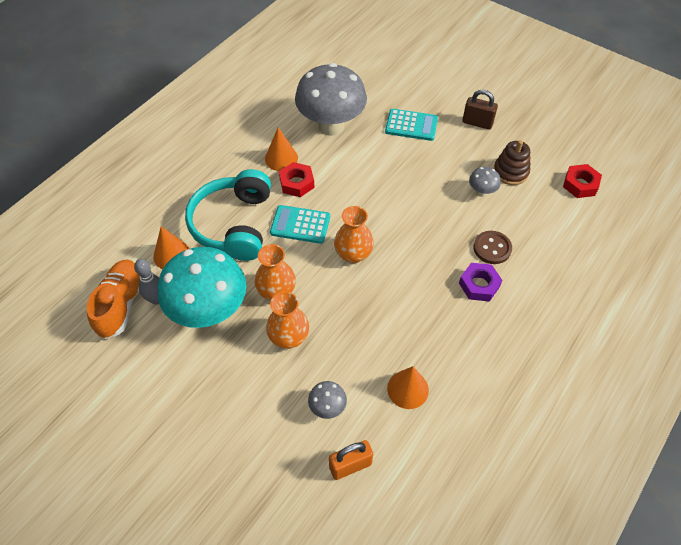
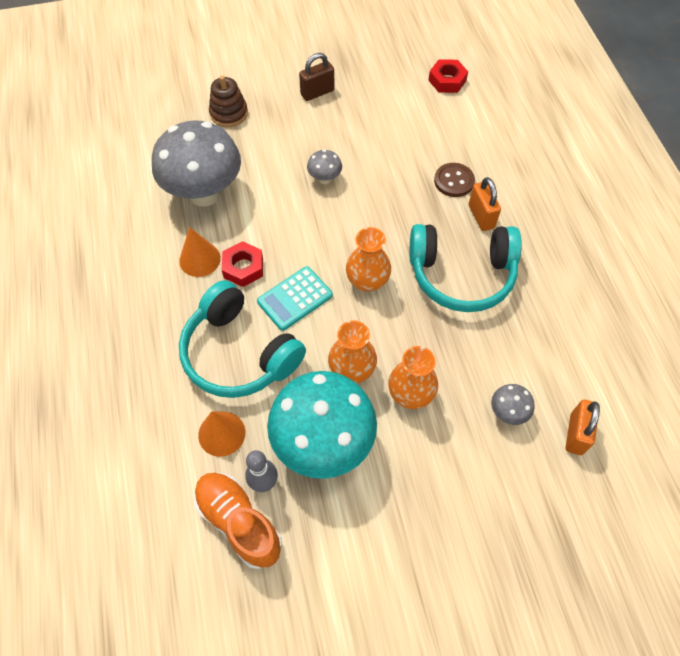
camera: 50 degrees left, 5 degrees up
turquoise calculator [385,109,438,141] -> none
orange cone [387,366,429,409] -> none
purple nut [459,263,503,301] -> orange padlock [469,177,501,231]
grey mushroom [469,167,501,197] -> grey mushroom moved to [307,149,342,184]
brown stacking toy [494,140,530,185] -> brown stacking toy moved to [209,75,248,127]
none -> turquoise headphones [410,224,522,312]

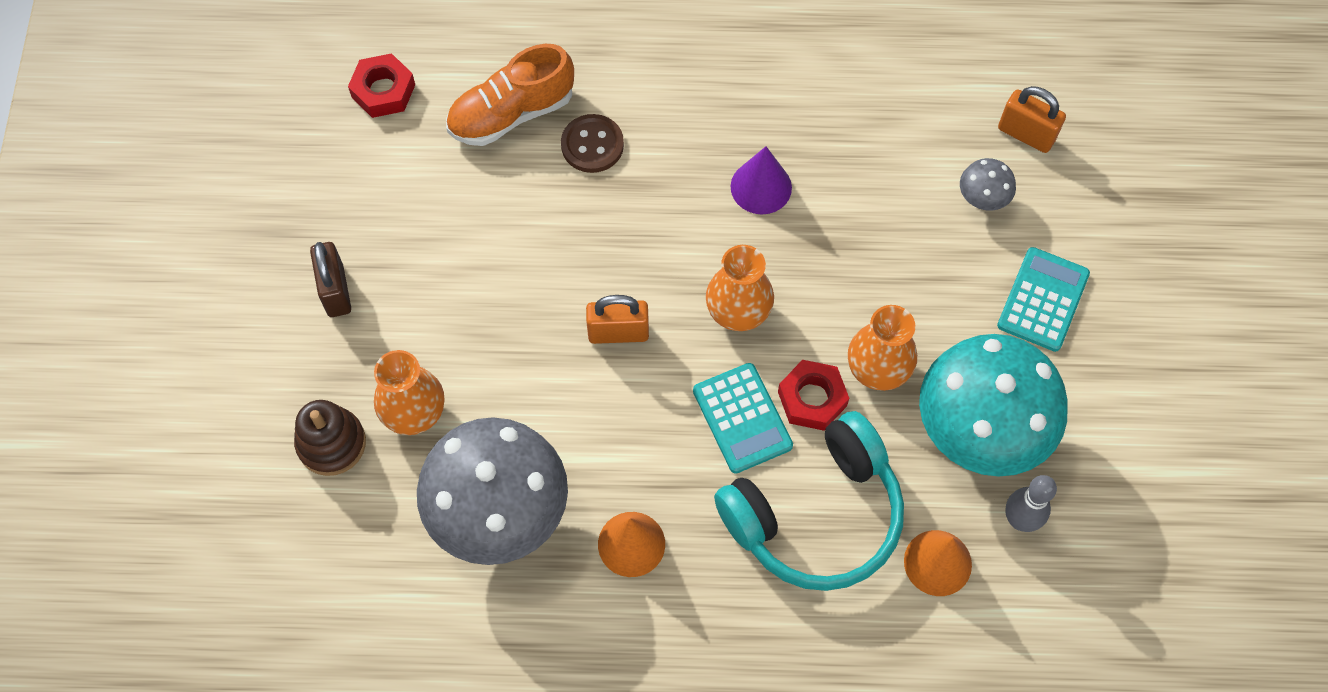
camera: 75 degrees left, 5 degrees up
orange shoe [194,472,282,569] -> orange shoe moved to [446,44,574,146]
red nut [222,241,263,287] -> red nut moved to [778,360,849,431]
grey mushroom [307,149,342,184] -> none
orange vase [388,346,438,409] -> orange vase moved to [374,350,445,435]
turquoise headphones [410,224,522,312] -> purple cone [731,146,792,214]
orange padlock [469,177,501,231] -> orange padlock moved to [586,295,649,344]
none -> turquoise calculator [997,247,1090,352]

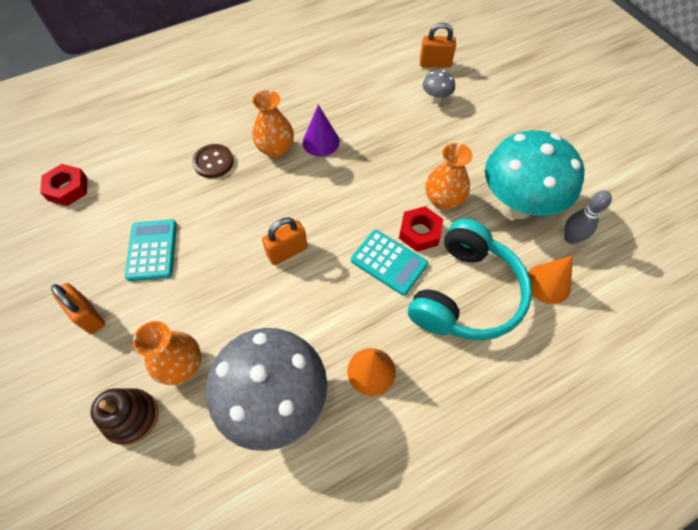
camera: 30 degrees left, 5 degrees down
brown padlock [310,242,351,317] -> orange padlock [51,283,105,334]
orange shoe [446,44,574,146] -> none
orange vase [706,245,774,331] -> orange vase moved to [252,90,294,158]
turquoise calculator [997,247,1090,352] -> turquoise calculator moved to [125,219,177,281]

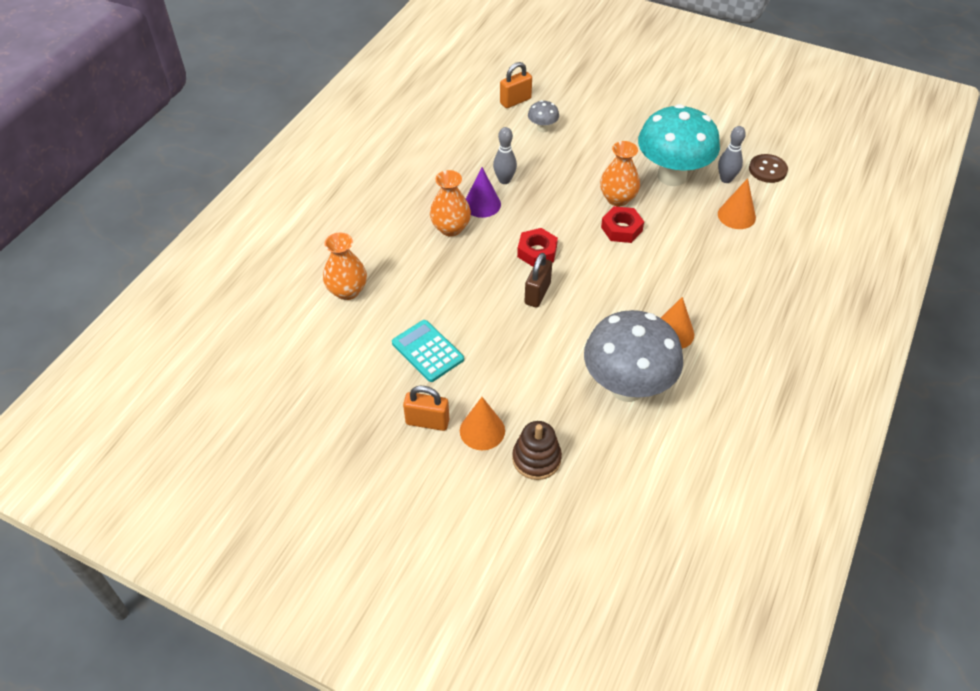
camera: 35 degrees left, 10 degrees down
red nut [40,164,87,206] -> red nut moved to [517,228,558,267]
orange vase [133,321,201,385] -> orange vase moved to [323,233,367,300]
brown button [192,144,234,178] -> brown button moved to [749,154,788,183]
orange padlock [262,217,308,265] -> brown padlock [524,253,552,308]
turquoise calculator [351,230,428,295] -> none
turquoise headphones [408,219,532,341] -> none
none -> orange cone [460,397,505,450]
none -> grey bowling pin [493,127,517,184]

